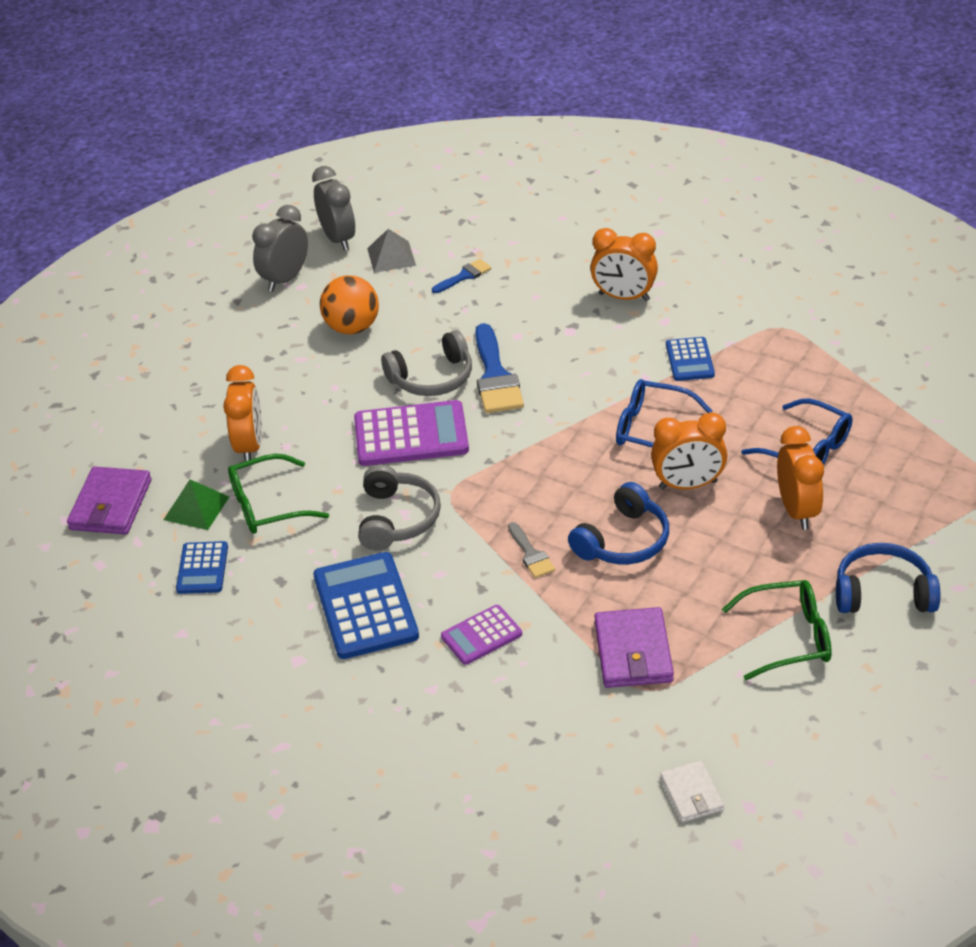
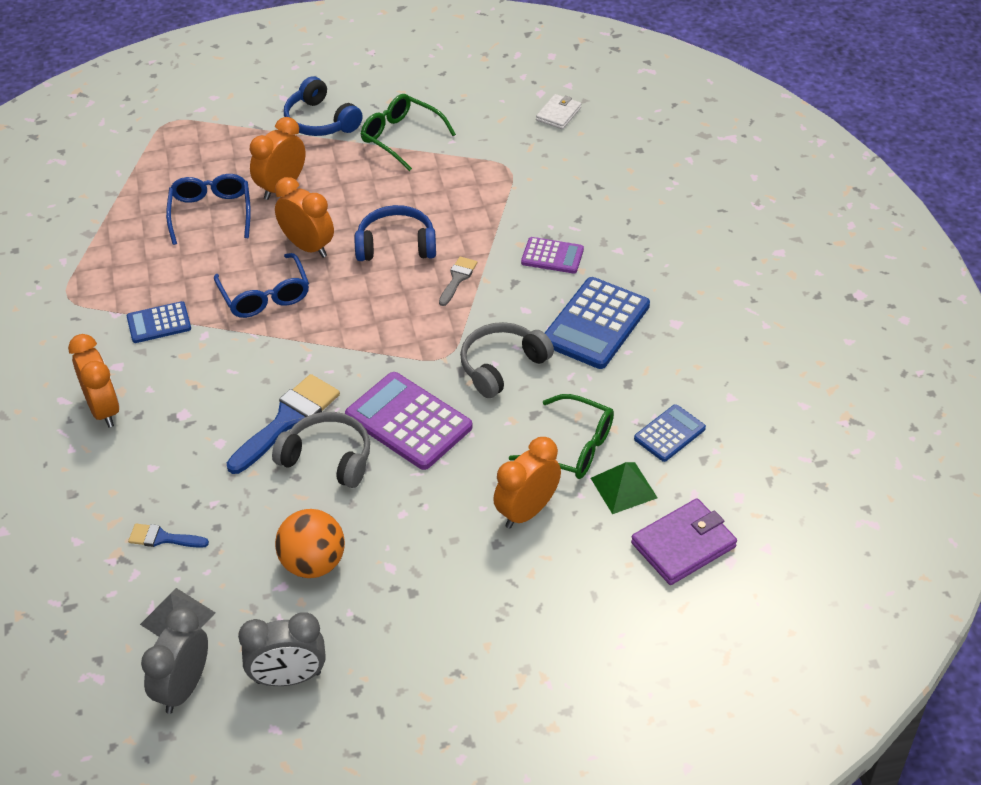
camera: 135 degrees left, 5 degrees up
purple wallet [595,607,674,688] -> none
blue calculator [666,337,715,381] -> blue calculator turned 150 degrees counterclockwise [127,301,191,343]

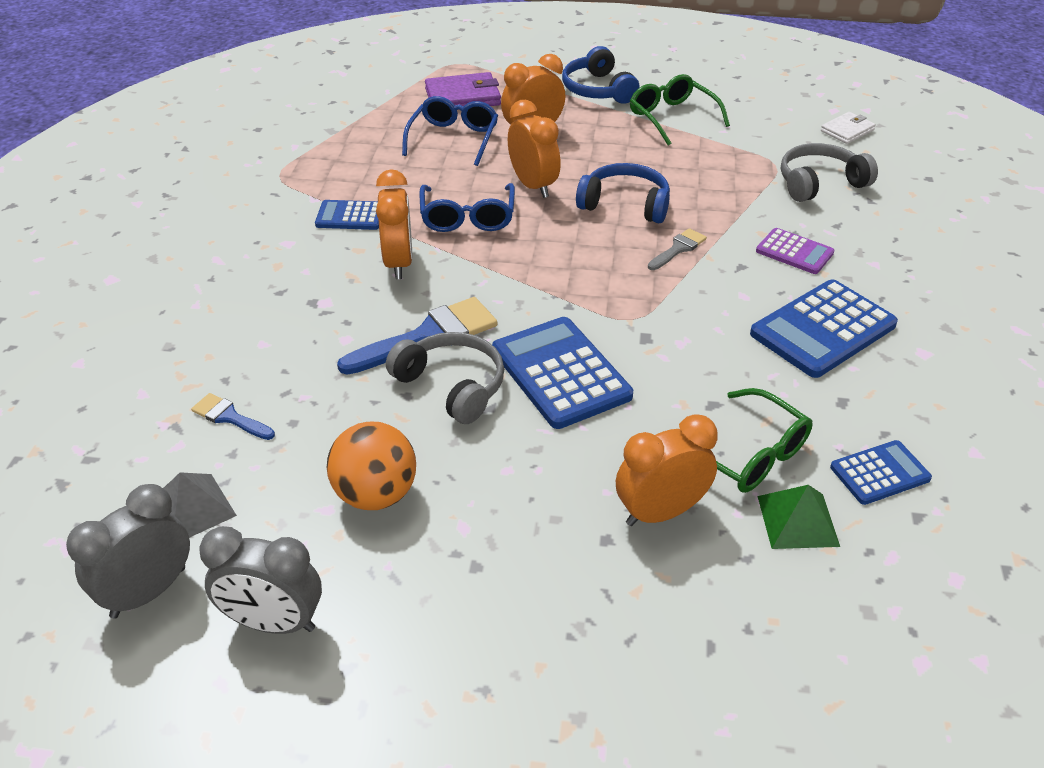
camera: 20 degrees right, 5 degrees down
orange clock [68,334,119,428] -> orange clock moved to [376,169,413,279]
purple calculator [345,372,473,470] -> blue calculator [492,317,633,429]
grey headphones [460,322,554,398] -> grey headphones moved to [781,143,878,202]
purple wallet [631,498,737,585] -> purple wallet moved to [425,72,501,110]

